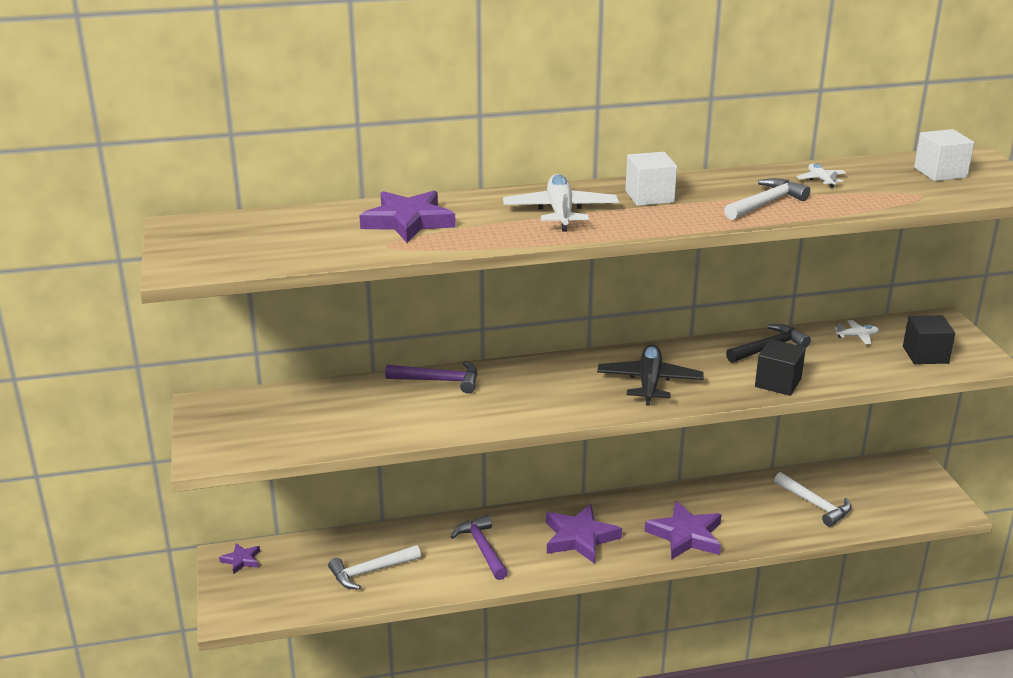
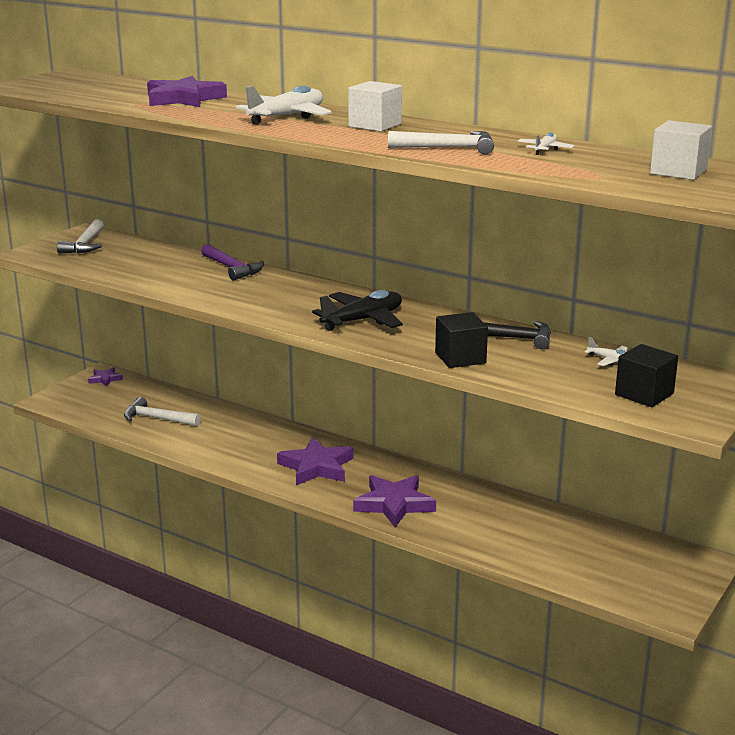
camera: 45 degrees right, 5 degrees down
purple hammer [451,515,508,580] -> none
white hammer [774,472,851,527] -> white hammer moved to [57,219,104,254]

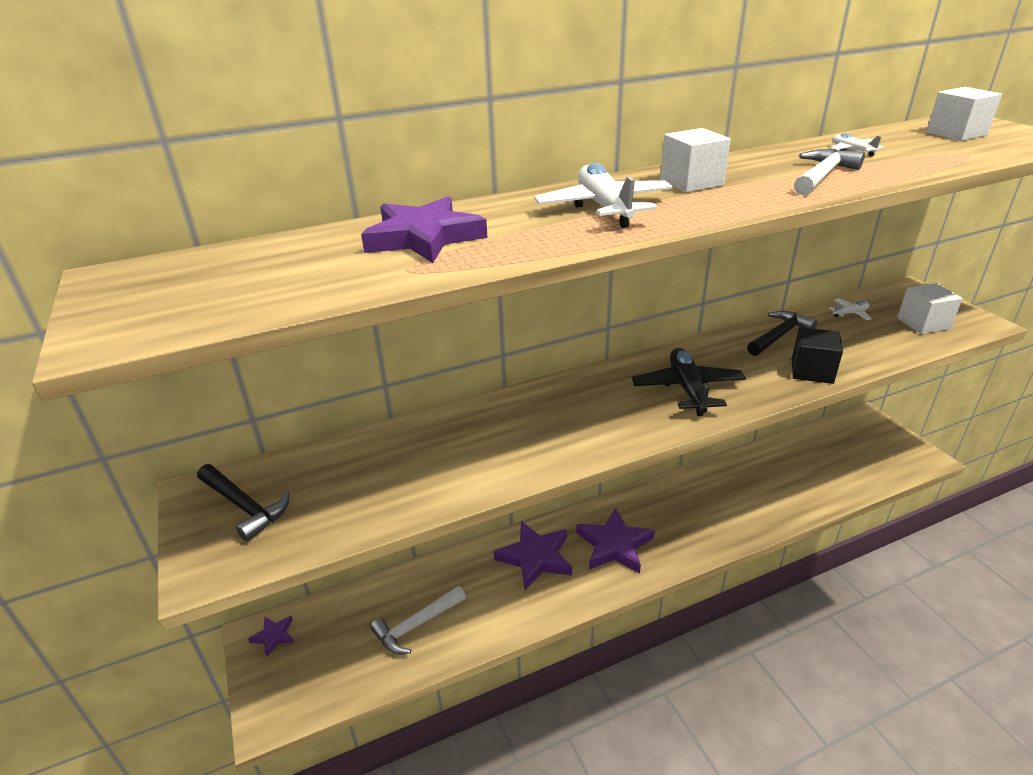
camera: 55 degrees left, 10 degrees up
white hammer [57,219,104,254] -> black hammer [197,464,289,542]
purple hammer [201,244,264,281] -> none
purple star [353,475,436,528] -> purple star moved to [494,521,572,590]
black cube [615,344,678,407] -> white cube [898,283,963,334]

